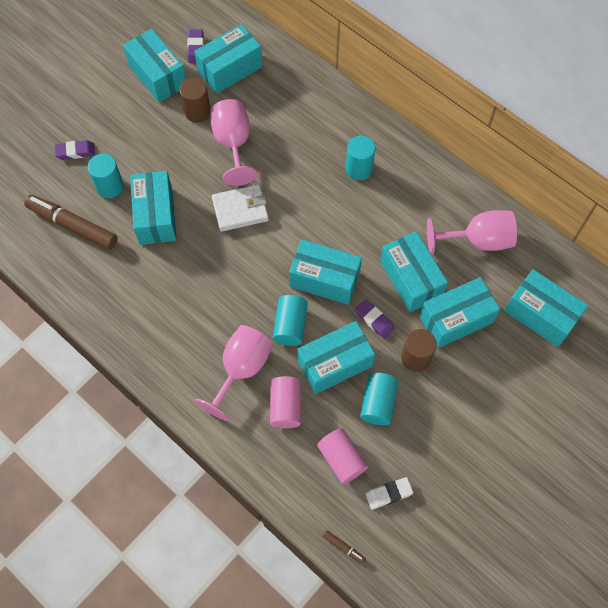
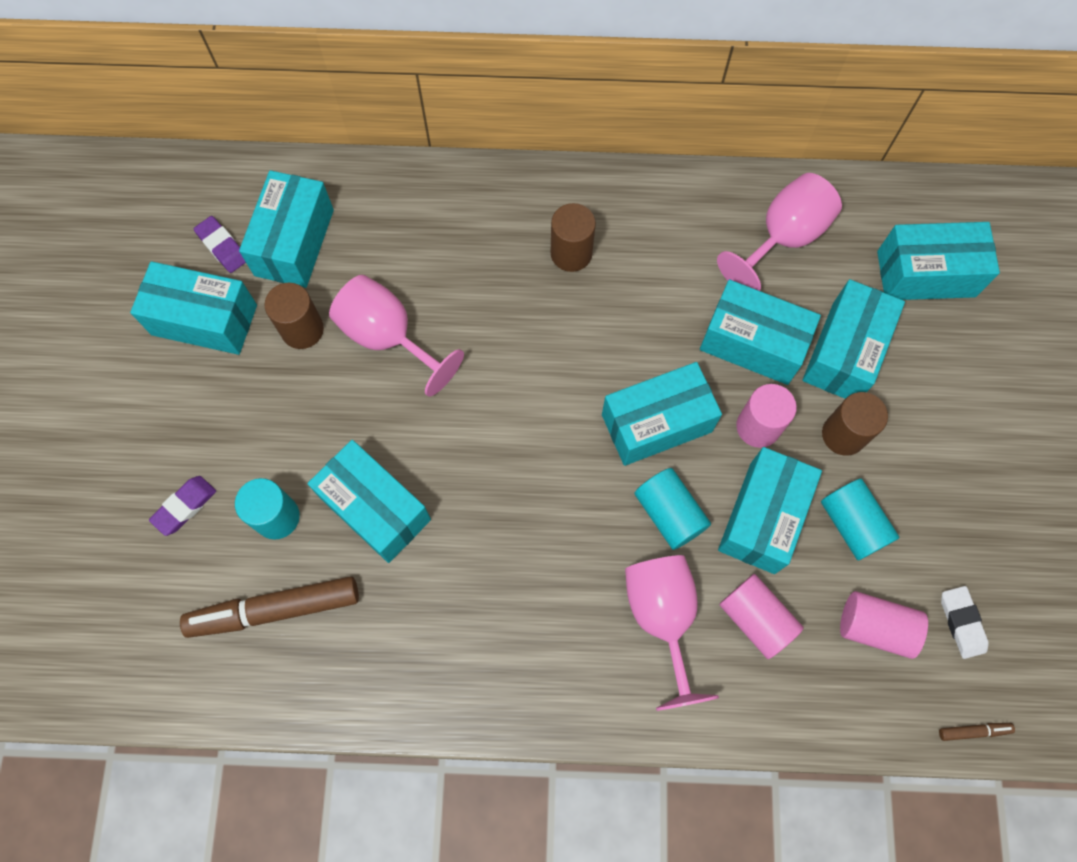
camera: 40 degrees left, 5 degrees up
white wallet [212,184,269,232] -> none
turquoise cylinder [346,136,376,180] -> brown cylinder [551,203,596,272]
purple eraser [355,299,395,339] -> pink cylinder [736,384,797,448]
white eraser [365,477,413,510] -> white eraser turned 45 degrees counterclockwise [941,586,989,659]

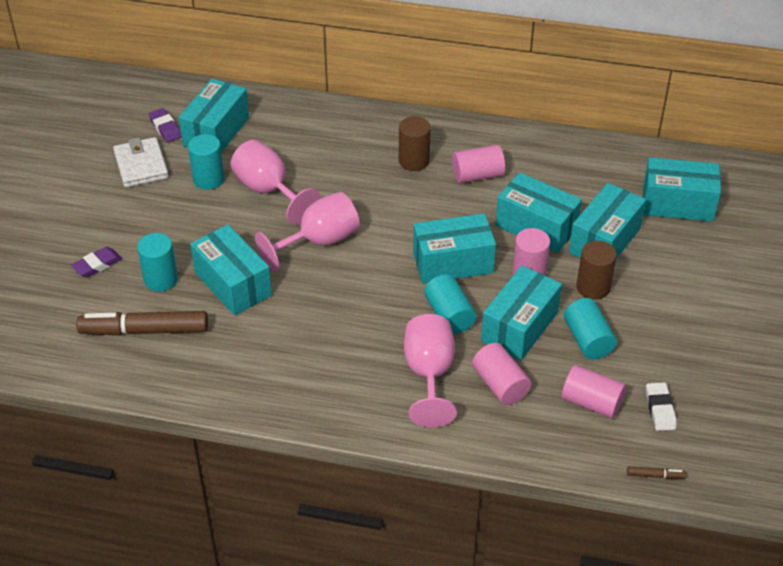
camera: 10 degrees right, 25 degrees down
turquoise box [130,261,257,355] -> white wallet [113,137,169,188]
brown cylinder [265,283,324,349] -> turquoise cylinder [188,134,224,190]
pink goblet [717,173,842,291] -> pink goblet moved to [255,192,360,272]
none -> pink cylinder [452,145,505,183]

